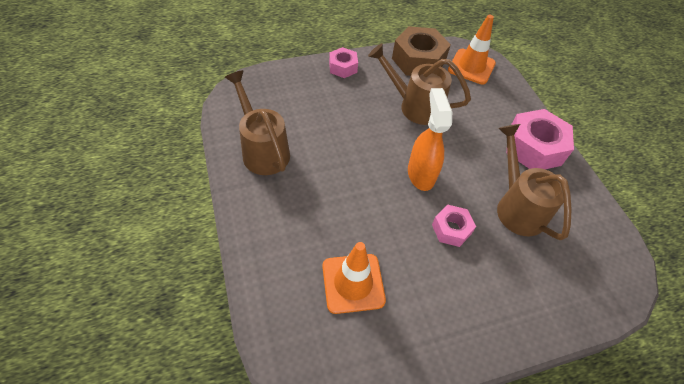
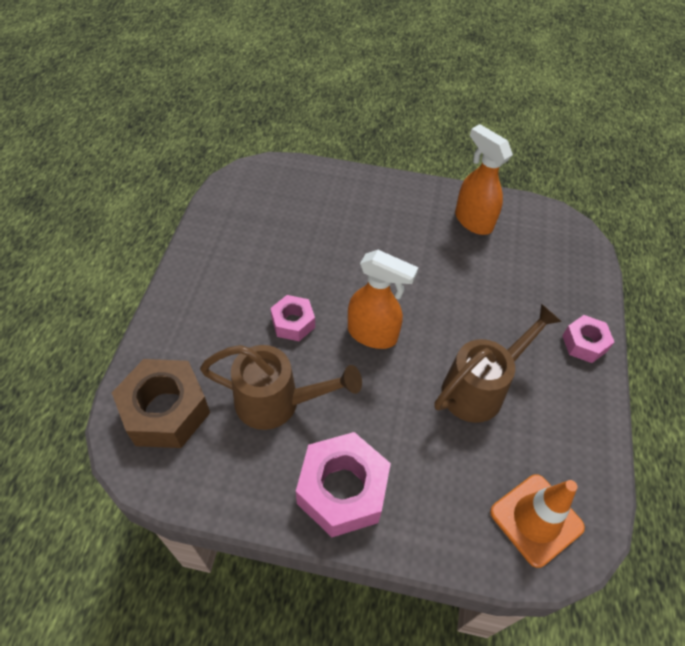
camera: 120 degrees right, 0 degrees up
brown watering can [225,70,290,175] -> orange spray bottle [455,124,513,235]
orange traffic cone [322,242,386,314] -> none
brown nut [392,26,451,76] -> brown nut moved to [112,359,210,448]

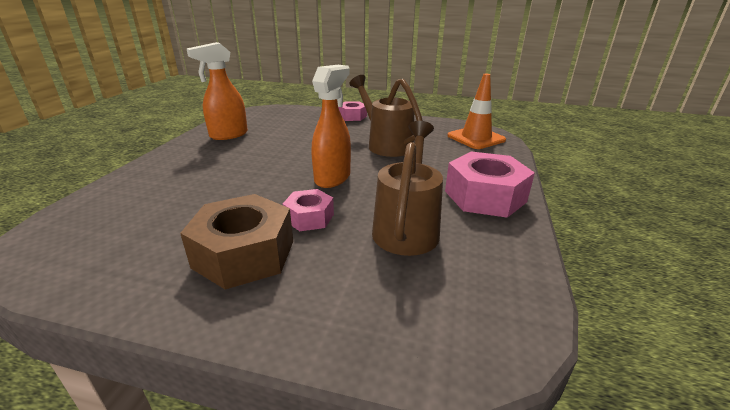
camera: 85 degrees left, 25 degrees down
brown nut [112,359,210,448] -> brown nut moved to [180,194,293,289]

